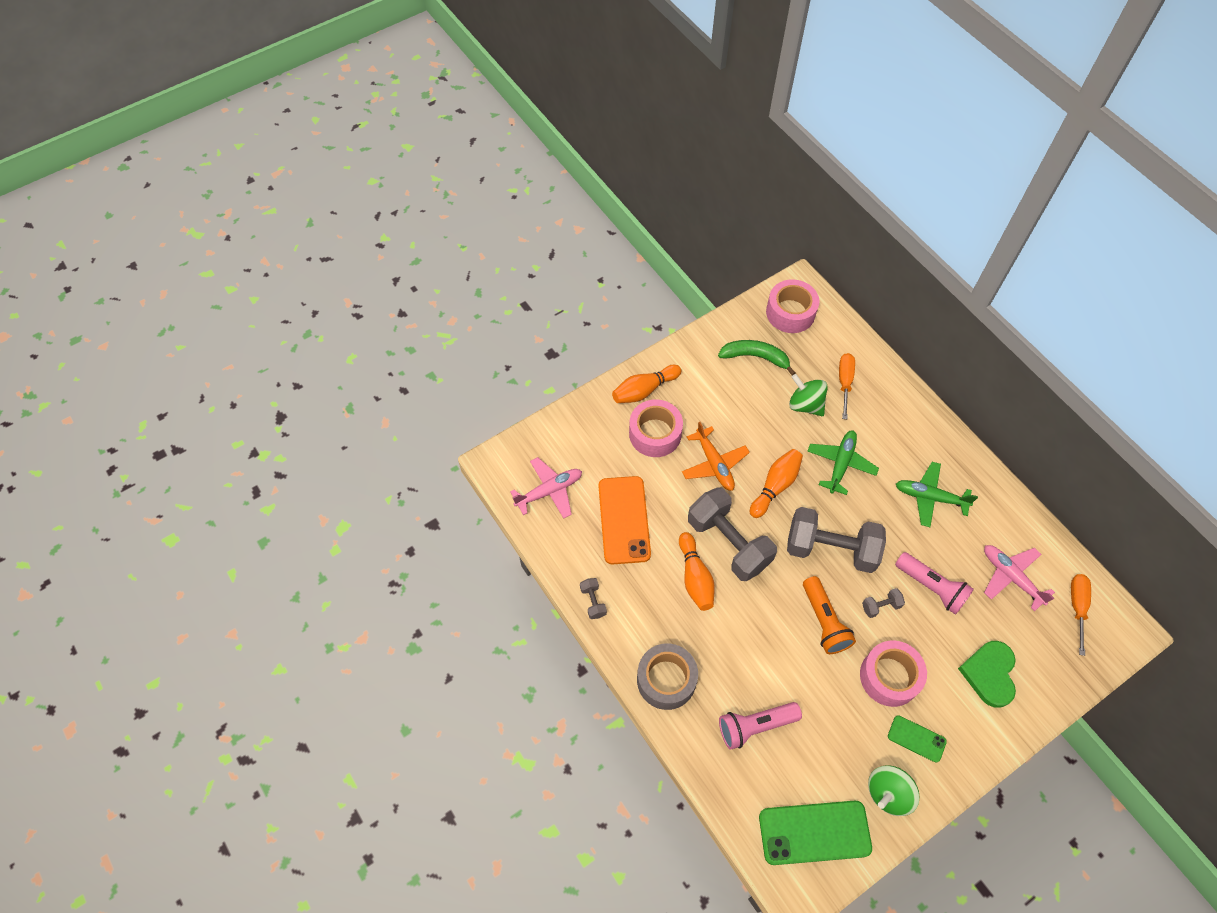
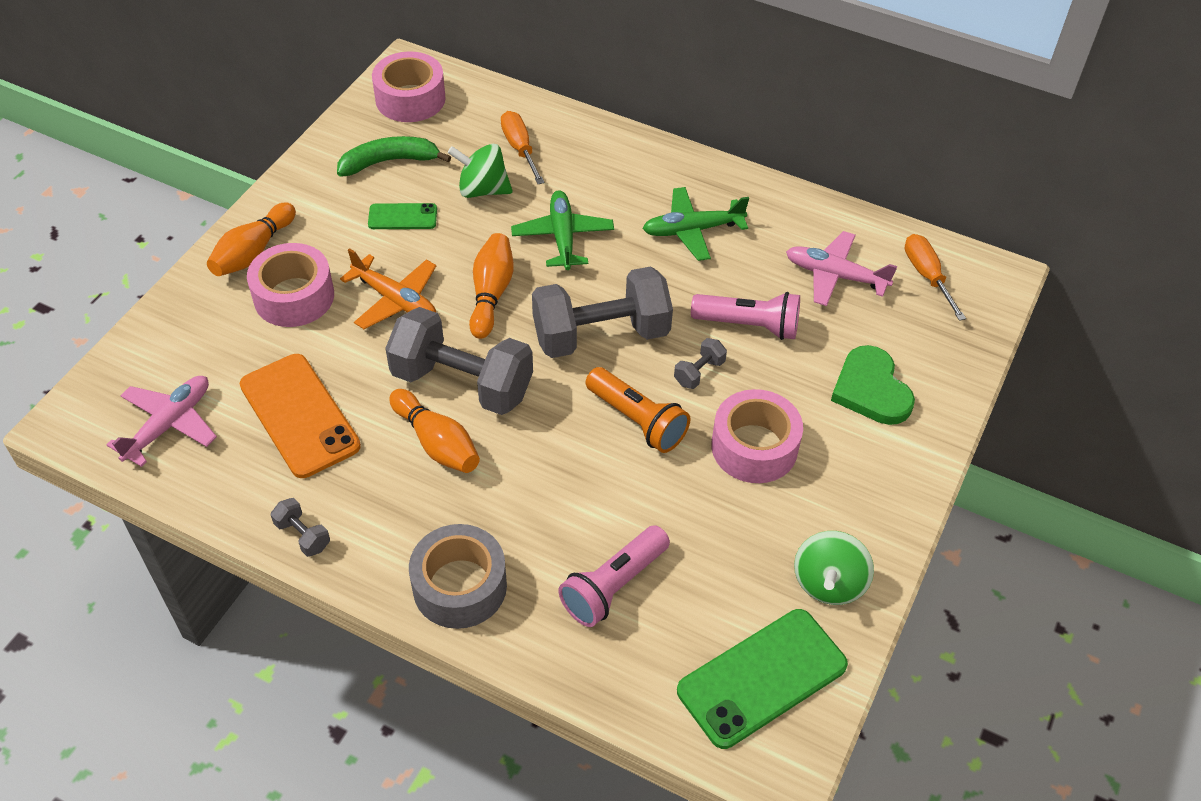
camera: 30 degrees left, 10 degrees down
green phone [888,715,947,762] -> green phone moved to [368,203,437,229]

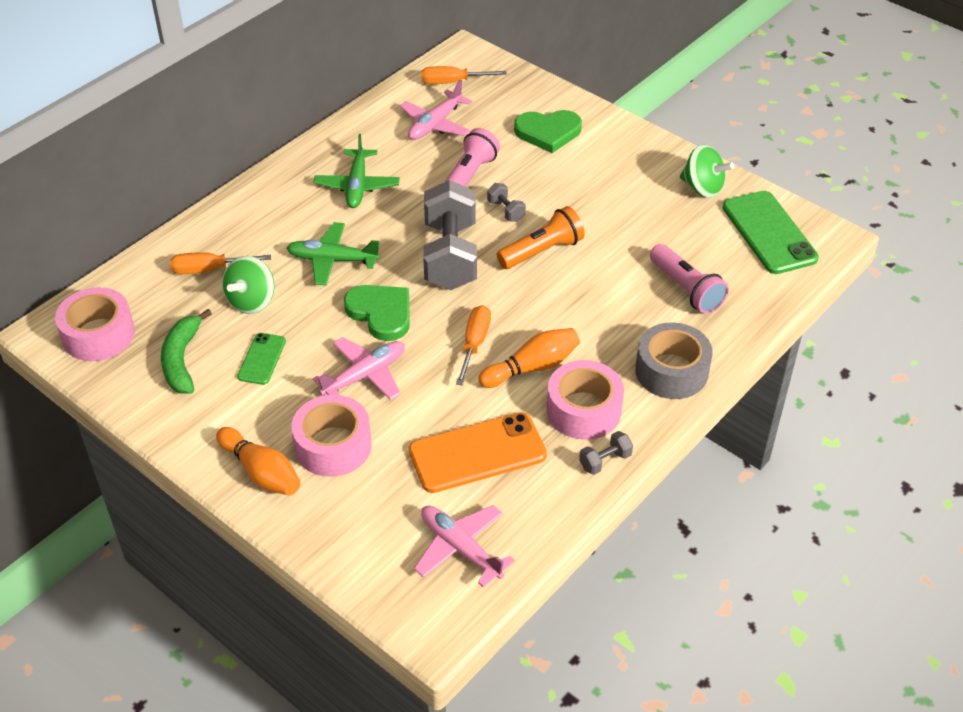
camera: 75 degrees left, 5 degrees down
orange plane [340,248,436,329] -> pink plane [313,337,405,400]
grey dumbbell [385,307,533,415] -> orange screwdriver [456,305,491,386]
orange bowling pin [469,233,514,339] -> green heart [344,285,410,341]
pink tape [712,389,803,483] -> pink tape moved to [547,360,624,440]

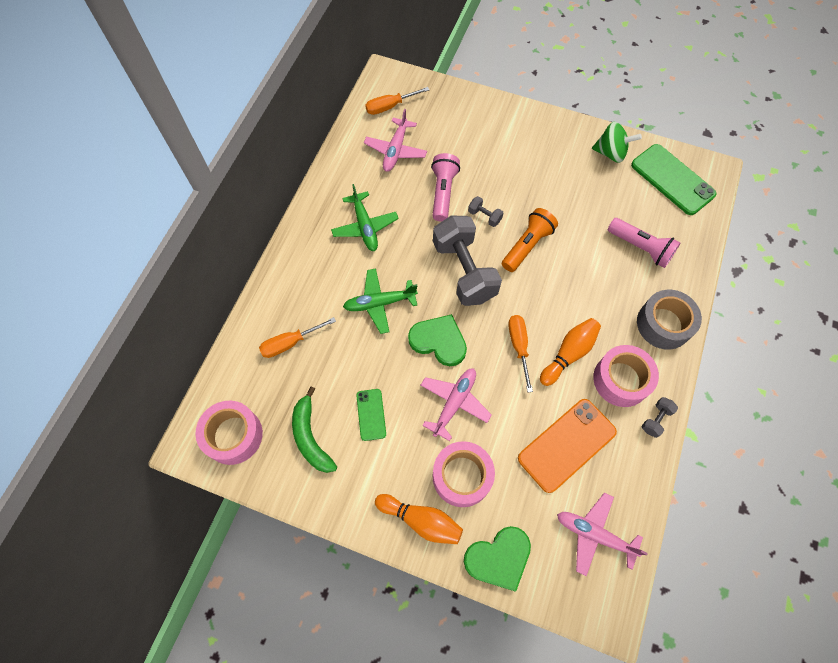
camera: 20 degrees left, 20 degrees up
green spinning top [222,256,274,314] -> none
green heart [514,110,582,153] -> green heart moved to [464,526,531,591]

